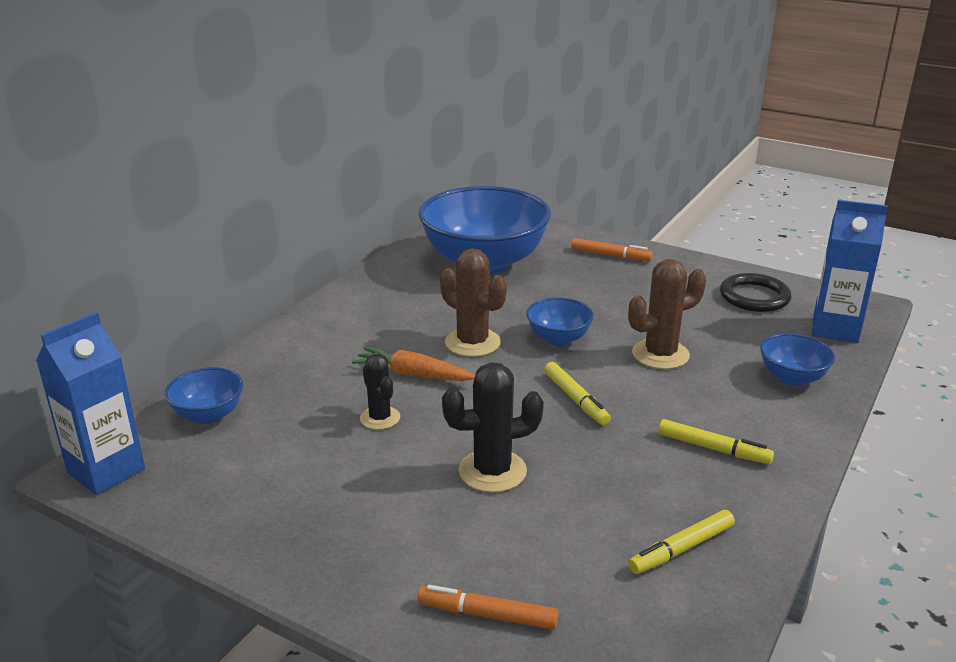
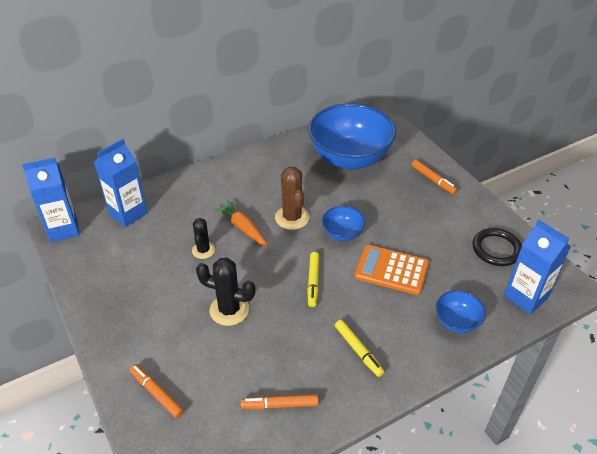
camera: 30 degrees right, 15 degrees up
blue bowl [165,367,243,424] -> blue carton [94,139,148,227]
brown cactus [628,259,706,369] -> orange calculator [354,245,429,295]
yellow marker [628,510,735,574] -> orange marker [241,394,318,409]

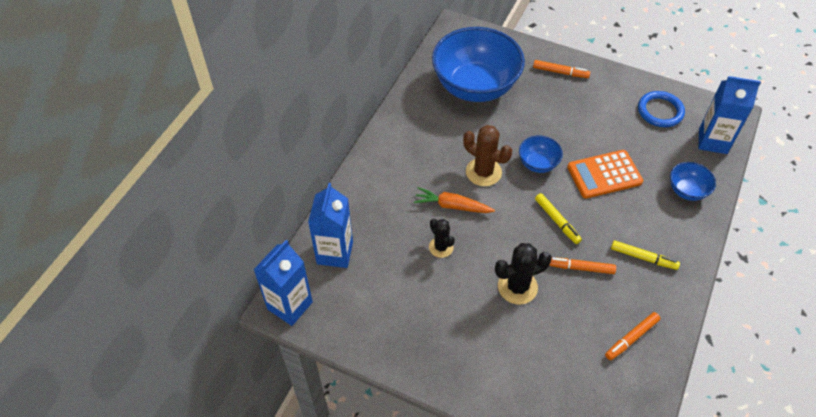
camera: 35 degrees left, 10 degrees up
orange marker [130,364,184,418] -> orange marker moved to [549,257,616,274]
black ring [472,228,522,266] -> blue ring [638,91,685,127]

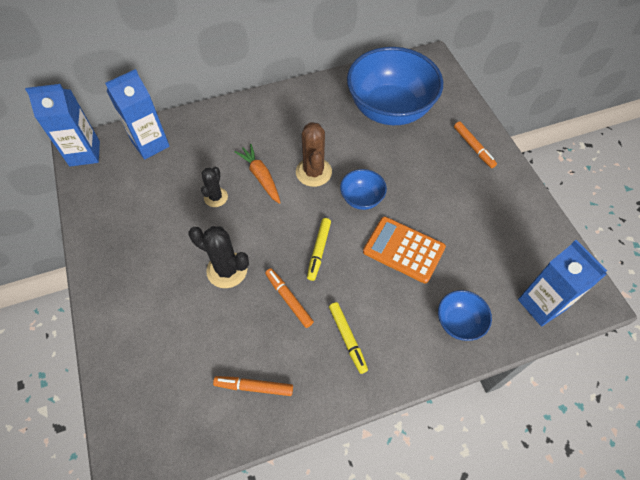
camera: 45 degrees right, 5 degrees up
blue ring [638,91,685,127] -> none

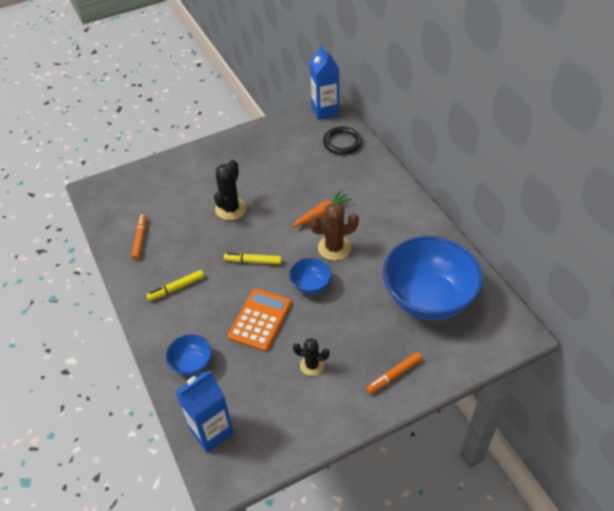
camera: 85 degrees right, 10 degrees down
blue carton [105,69,170,160] -> black ring [323,126,362,155]
black cactus [201,167,228,207] -> black cactus moved to [293,338,330,376]
orange marker [265,268,314,328] -> none

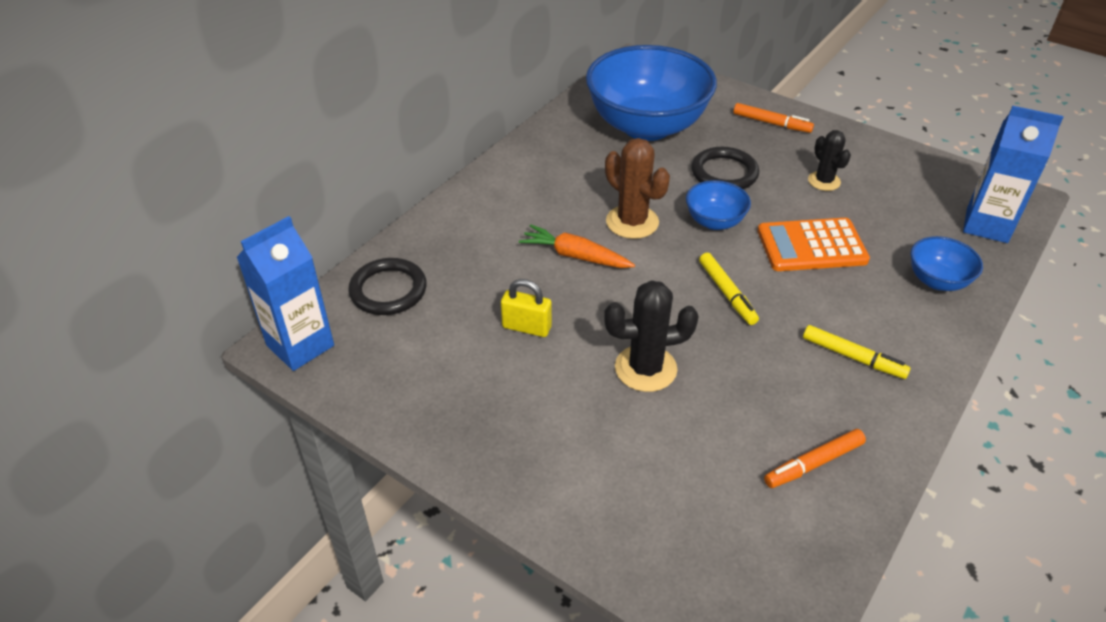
camera: 120 degrees left, 5 degrees down
none -> yellow padlock [501,279,552,337]
none -> black ring [692,147,759,189]

